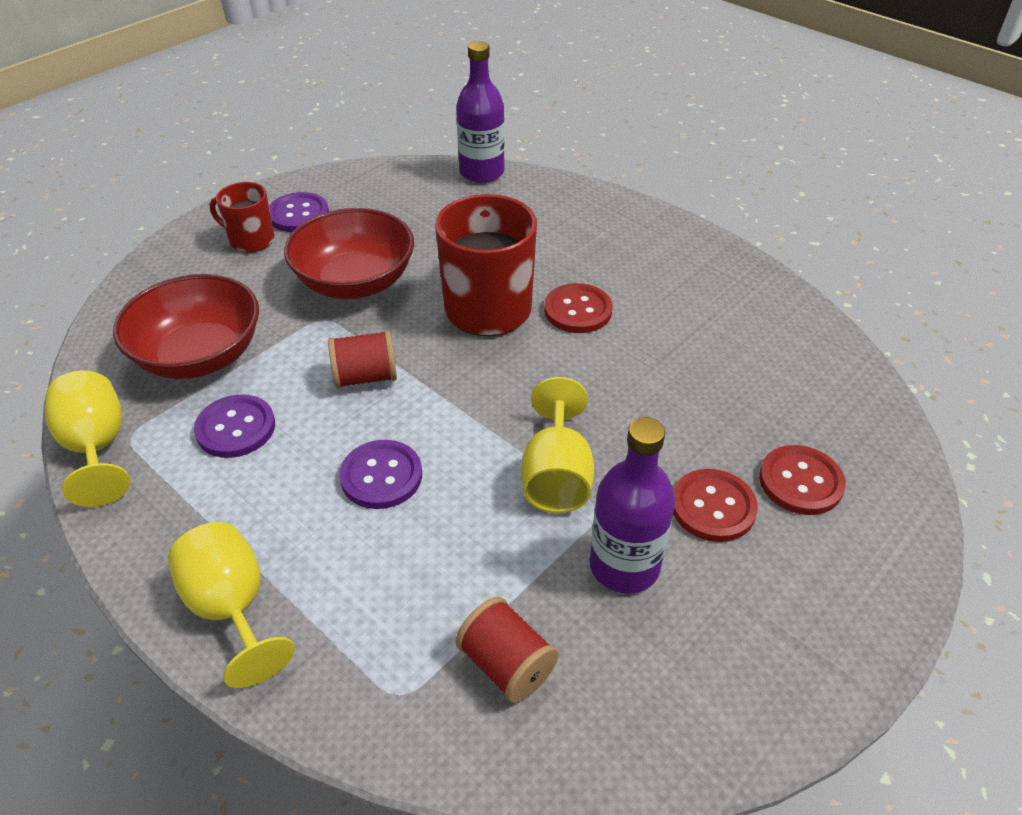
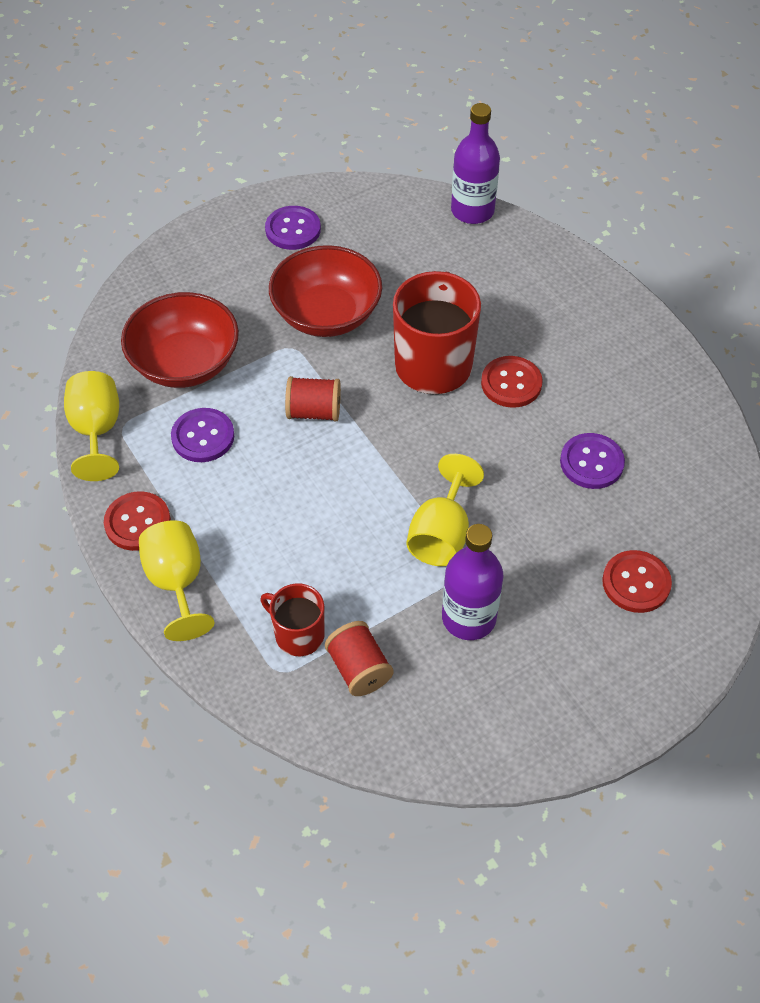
camera: 15 degrees right, 10 degrees up
red mug [209,182,275,253] -> red mug moved to [260,583,325,656]
purple button [339,440,422,509] -> purple button moved to [560,433,625,489]
red button [673,469,758,542] -> red button moved to [104,491,171,551]

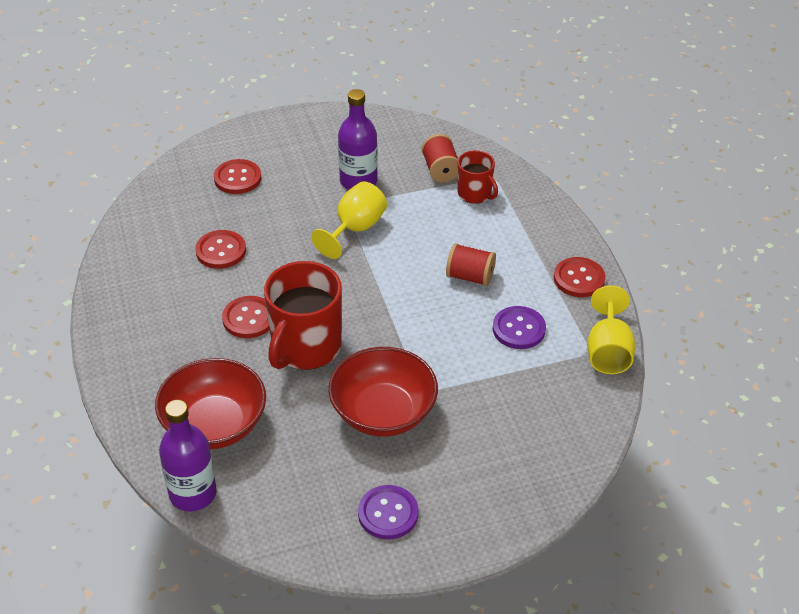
camera: 165 degrees left, 10 degrees down
red bowl [121,292,239,388] -> red bowl moved to [155,358,266,450]
yellow goblet [139,520,215,641] -> none
red spool [285,376,341,422] -> red spool moved to [446,243,496,286]
purple button [560,433,625,489] -> red button [195,230,246,269]

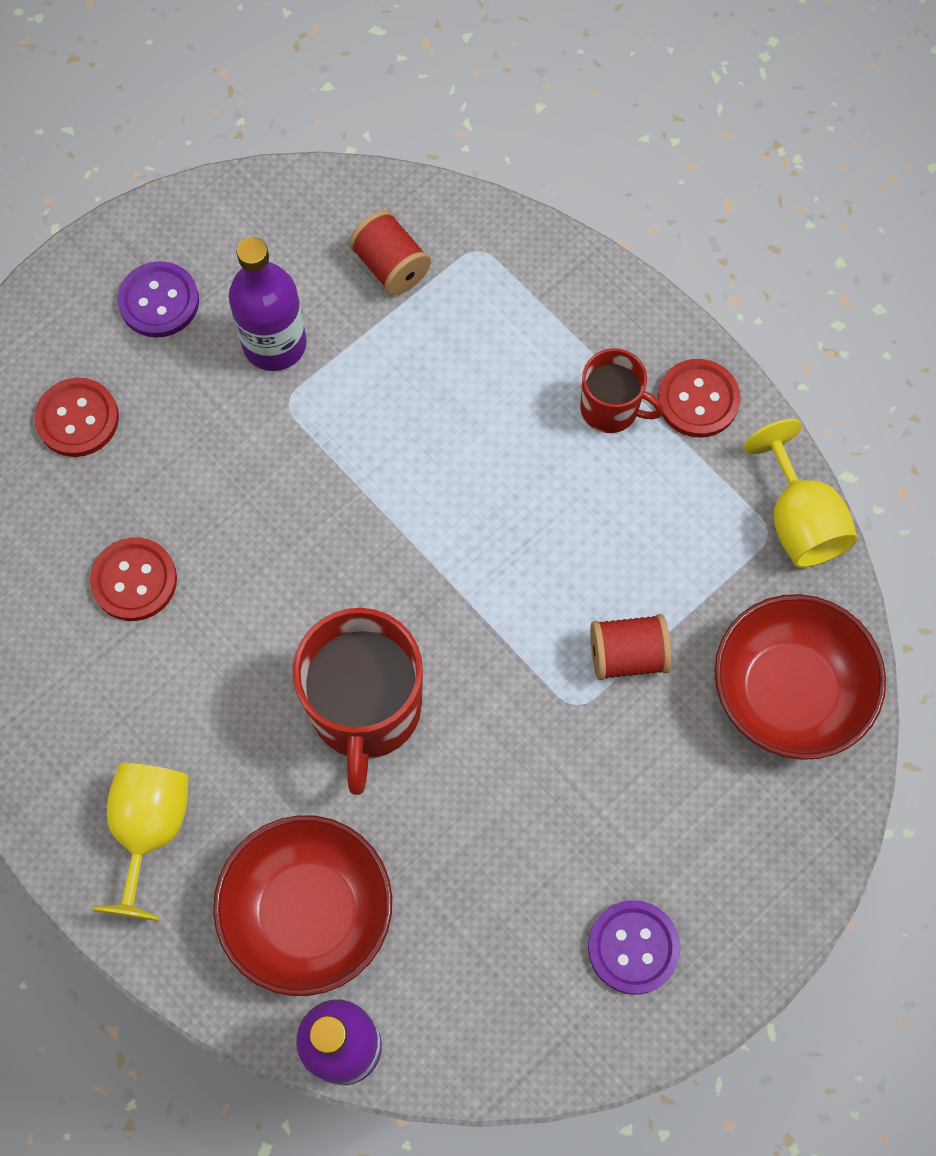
camera: 25 degrees left, 25 degrees up
red button [222,296,270,338] -> none
yellow goblet [311,182,387,259] -> yellow goblet moved to [92,763,189,921]
red bowl [328,347,438,437] -> red bowl moved to [714,594,886,760]
red spool [446,243,496,286] -> red spool moved to [590,614,671,680]
red mug [458,150,498,204] -> red mug moved to [580,348,664,433]
purple button [493,306,546,349] -> purple button moved to [117,261,199,338]

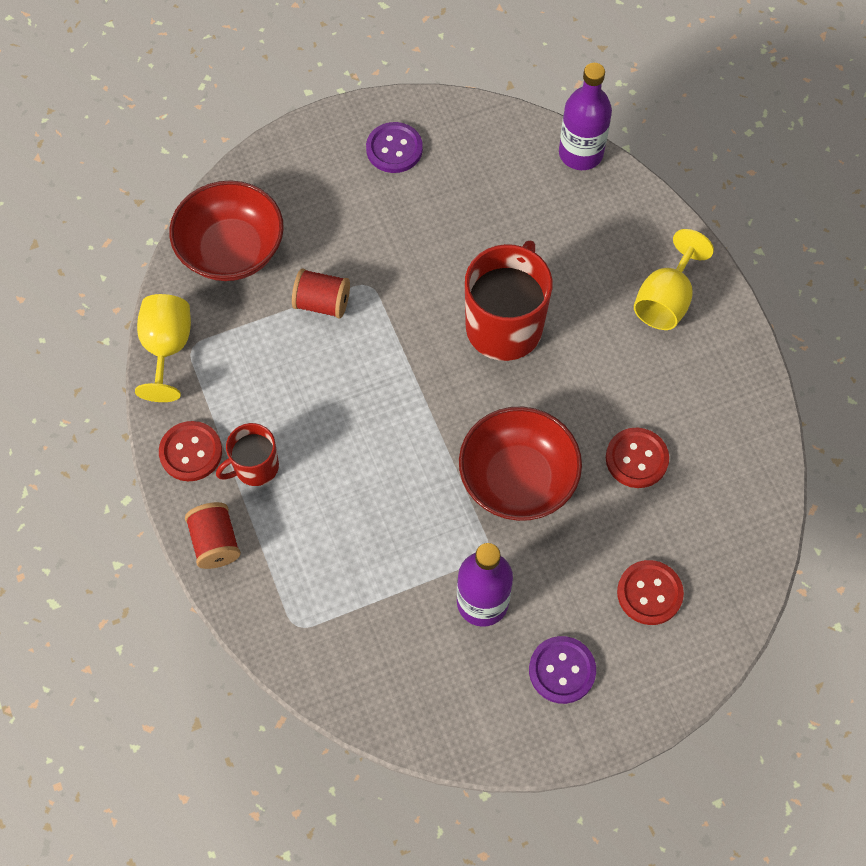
camera: 160 degrees left, 5 degrees down
red bowl [213,815,392,996] -> red bowl moved to [459,407,582,521]
red spool [349,210,431,295] -> red spool moved to [185,502,241,569]
red mug [580,348,664,433] -> red mug turned 75 degrees counterclockwise [216,423,279,486]

